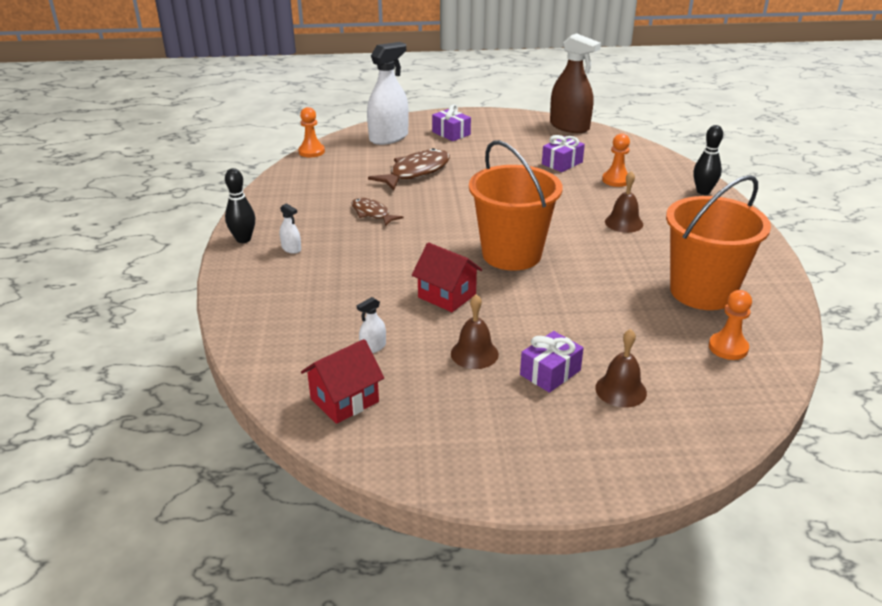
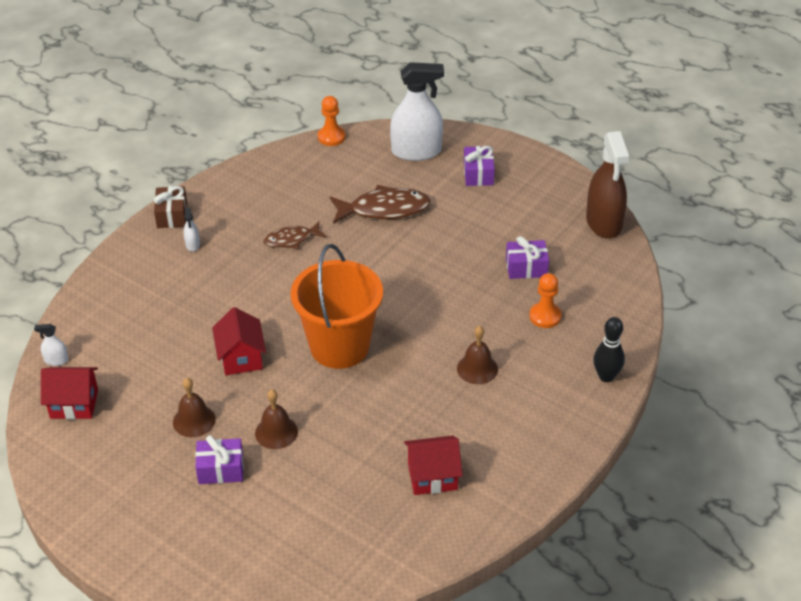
camera: 40 degrees right, 10 degrees up
black bowling pin [225,168,255,243] -> brown gift [154,186,187,228]
brown fish [351,198,403,227] -> brown fish turned 105 degrees counterclockwise [264,222,326,249]
white spray bottle [357,297,386,353] -> white spray bottle moved to [34,324,69,366]
brown bell [595,329,647,408] -> brown bell moved to [255,389,298,449]
orange bucket [666,175,771,310] -> red house [404,435,463,495]
orange pawn [709,290,752,360] -> none

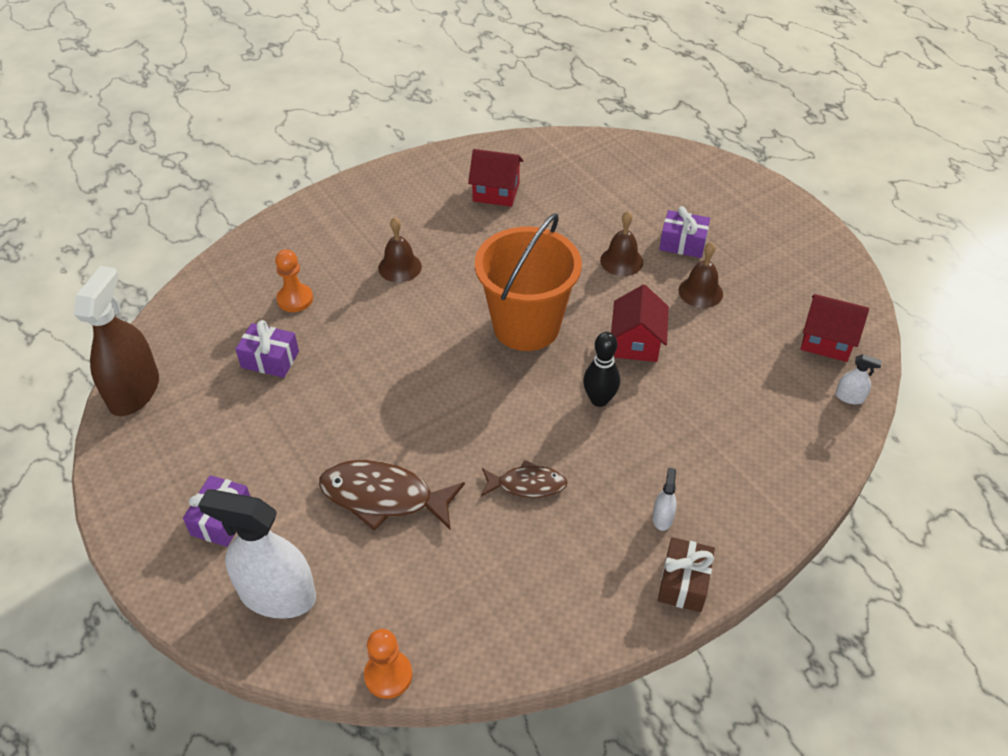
camera: 160 degrees left, 5 degrees up
black bowling pin [593,317,625,382] -> black bowling pin moved to [583,332,620,407]

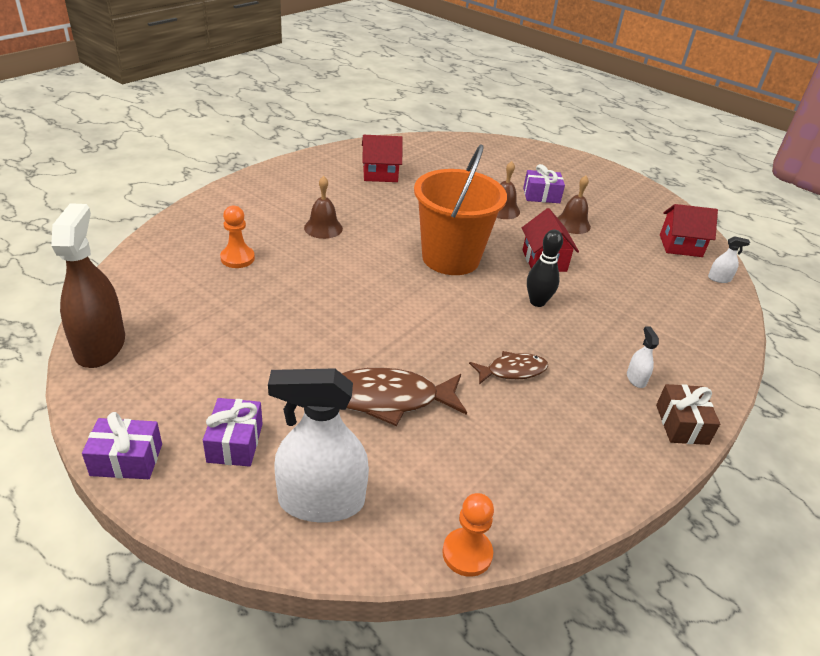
camera: 20 degrees left, 10 degrees down
purple gift [235,320,299,378] -> purple gift moved to [82,412,162,479]

